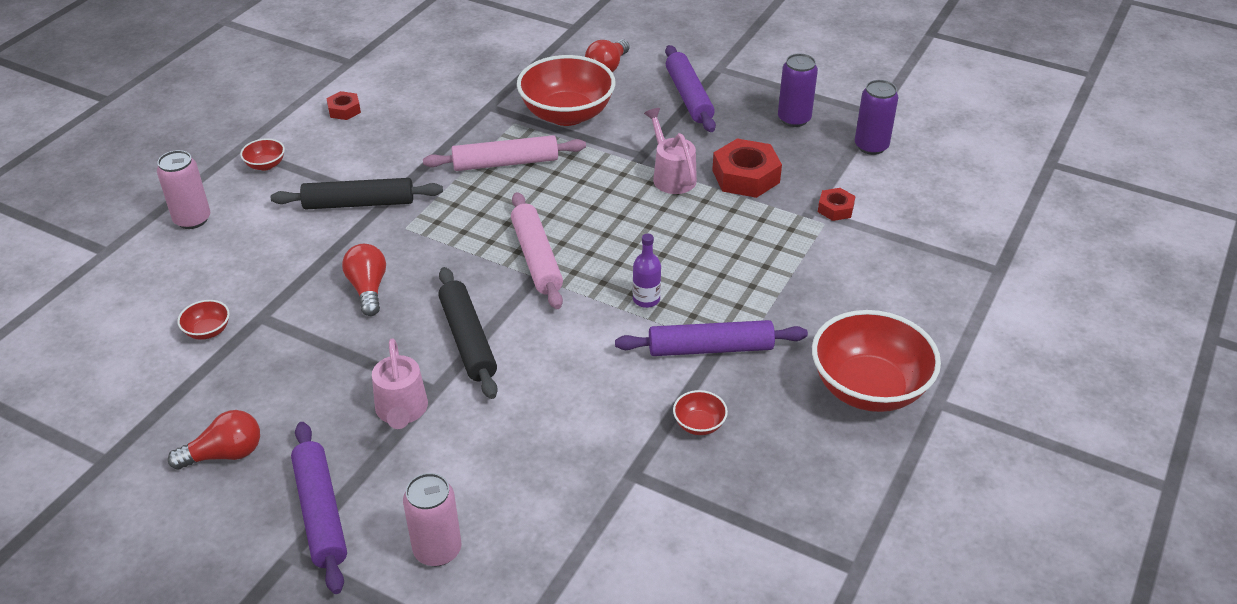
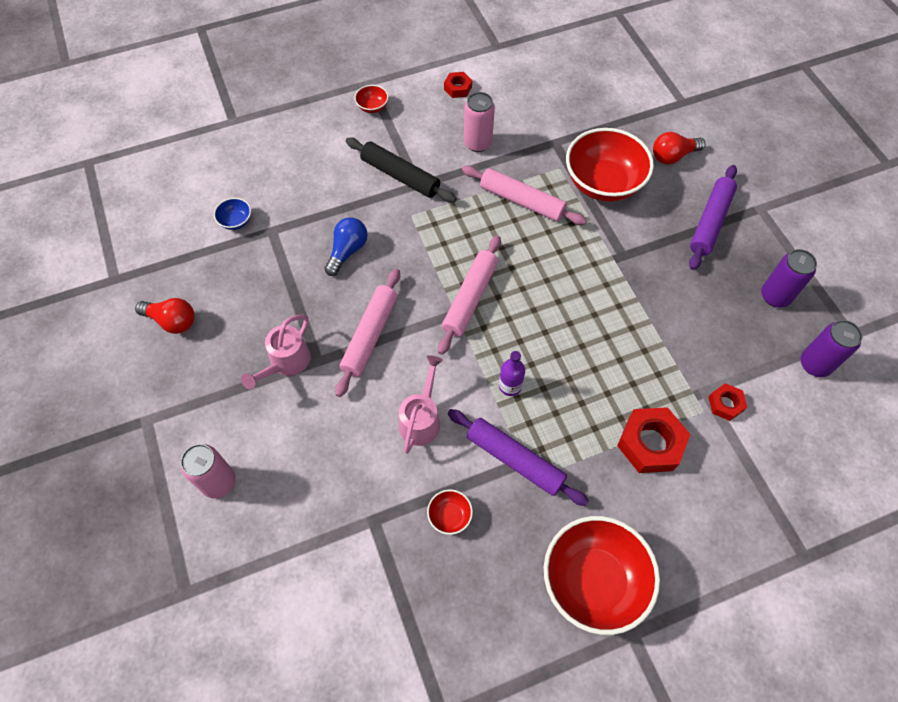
camera: 40 degrees right, 20 degrees up
pink can [157,150,210,229] -> pink can moved to [464,92,495,152]
red bowl [177,300,230,340] -> blue bowl [214,198,251,230]
purple rolling pin [291,422,347,594] -> none
red light bulb [342,244,386,316] -> blue light bulb [324,217,368,276]
black rolling pin [438,267,498,399] -> pink rolling pin [335,269,400,397]
pink watering can [644,108,697,194] -> pink watering can moved to [399,355,443,454]
red nut [712,138,782,198] -> red nut moved to [617,407,691,473]

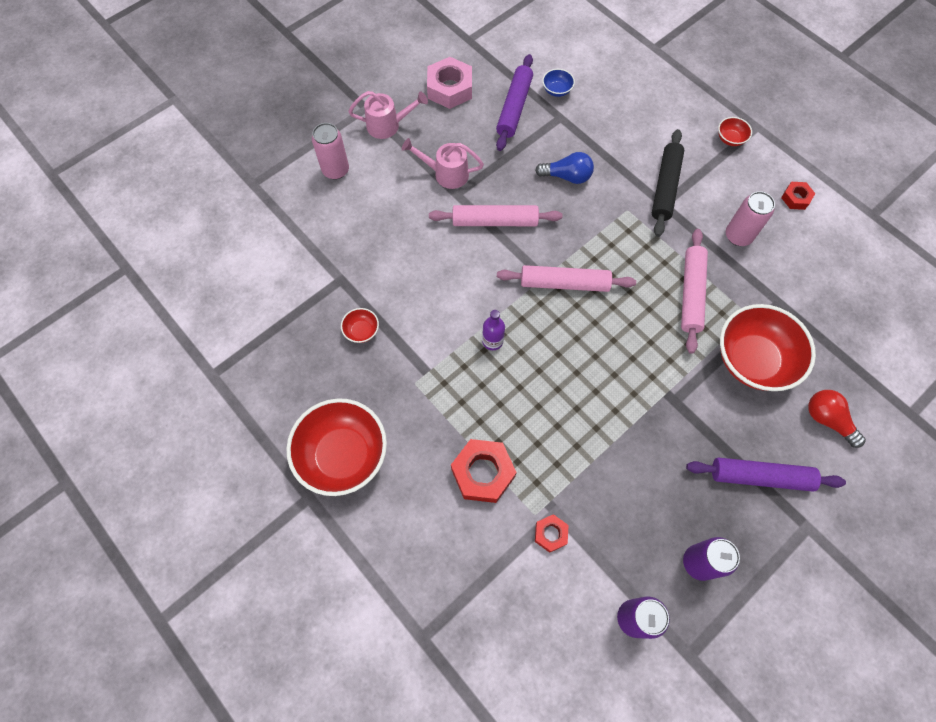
camera: 70 degrees right, 5 degrees up
red light bulb [135,298,195,334] -> pink nut [427,57,472,109]
pink watering can [399,355,443,454] -> pink watering can moved to [348,91,428,139]
purple rolling pin [448,409,589,506] -> purple rolling pin moved to [496,54,533,151]

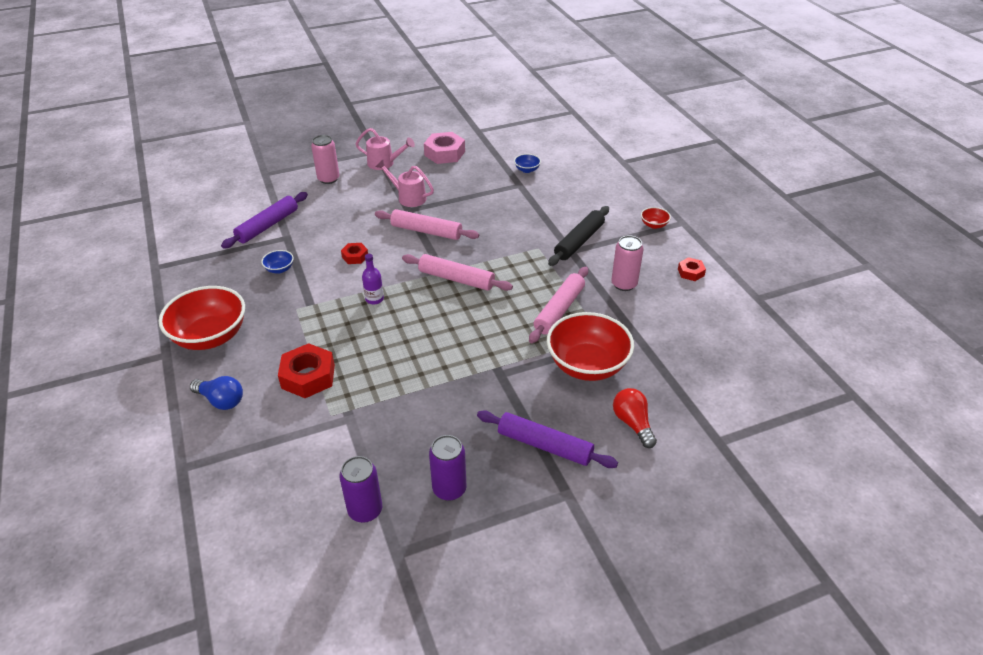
camera: 20 degrees right, 25 degrees down
red bowl [341,308,379,343] -> blue bowl [261,250,294,273]
purple rolling pin [496,54,533,151] -> purple rolling pin moved to [221,192,308,248]
blue light bulb [535,152,594,184] -> blue light bulb moved to [190,376,243,410]
red nut [535,514,569,553] -> red nut moved to [341,243,368,264]

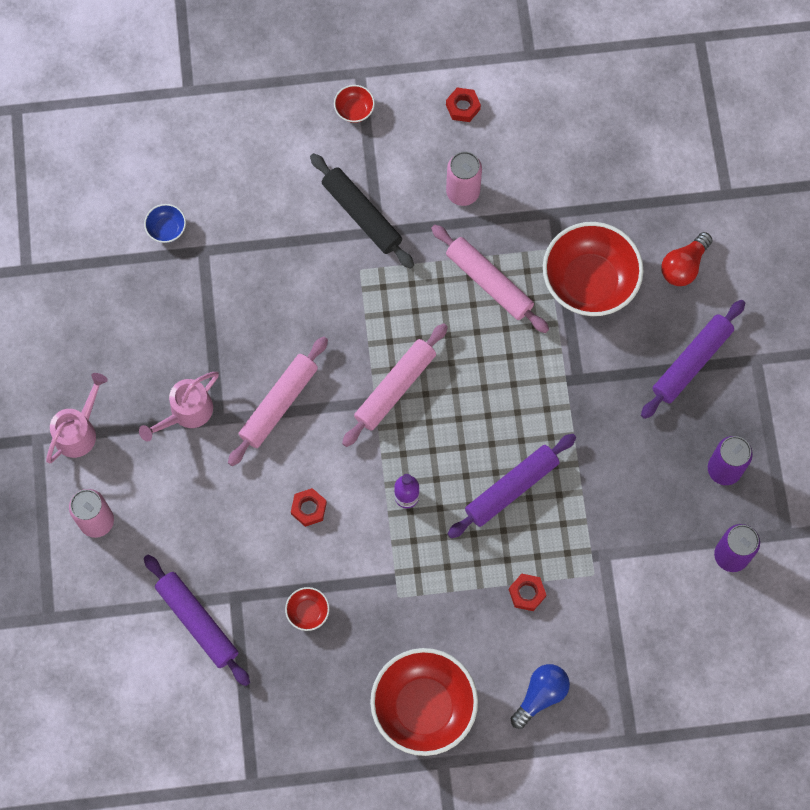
camera: 75 degrees left, 30 degrees up
blue bowl [261,250,294,273] -> red bowl [285,587,330,631]
red nut [278,343,335,398] -> red nut [509,574,546,611], size x0.54
pink nut [424,132,465,164] -> none
red light bulb [613,388,657,448] -> red light bulb turned 45 degrees counterclockwise [661,232,713,286]
none -> purple rolling pin [448,434,576,538]

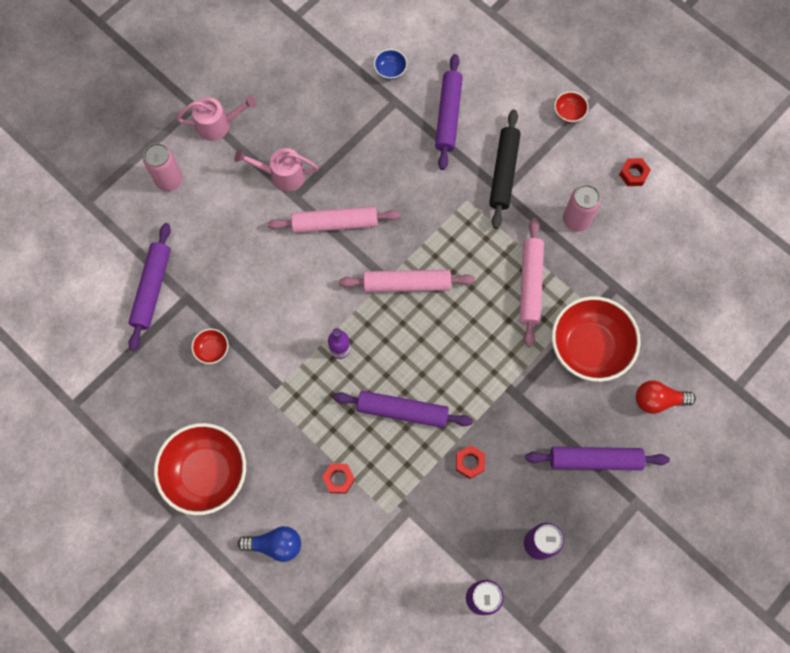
camera: 50 degrees right, 0 degrees up
red nut [291,488,327,527] -> red nut moved to [456,445,485,479]
none -> purple rolling pin [435,54,463,170]

